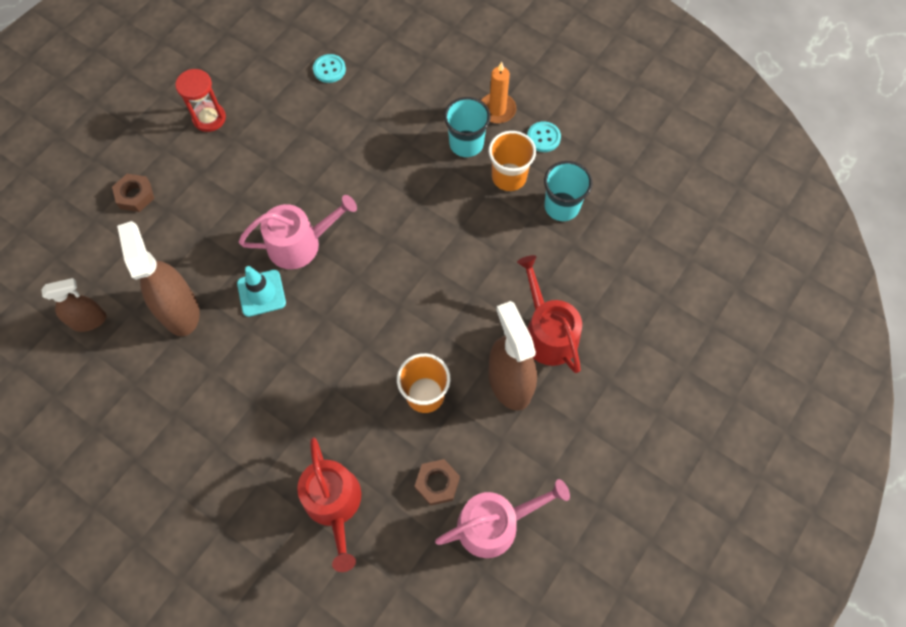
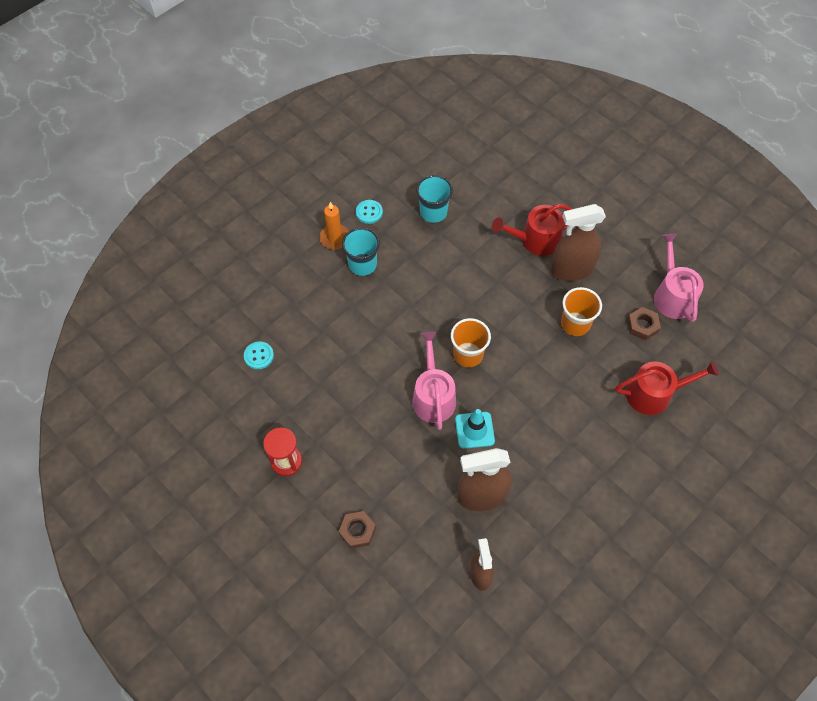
camera: 80 degrees left, 5 degrees down
orange cup [489,131,536,191] -> orange cup moved to [451,318,491,367]

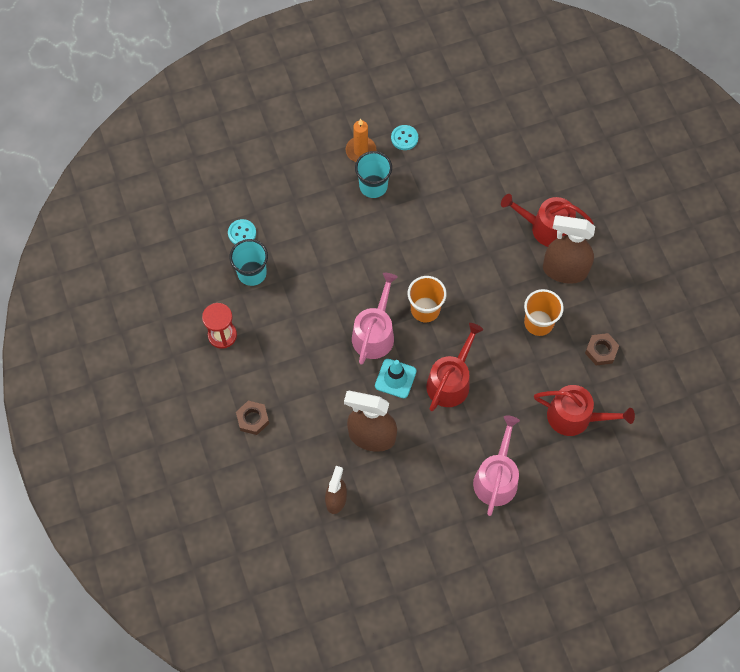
camera: 25 degrees right, 5 degrees up
turquoise cup [416,175,453,223] -> turquoise cup moved to [229,239,268,286]
pink watering can [654,233,704,322] -> pink watering can moved to [473,416,520,516]
none -> red watering can [426,323,483,411]

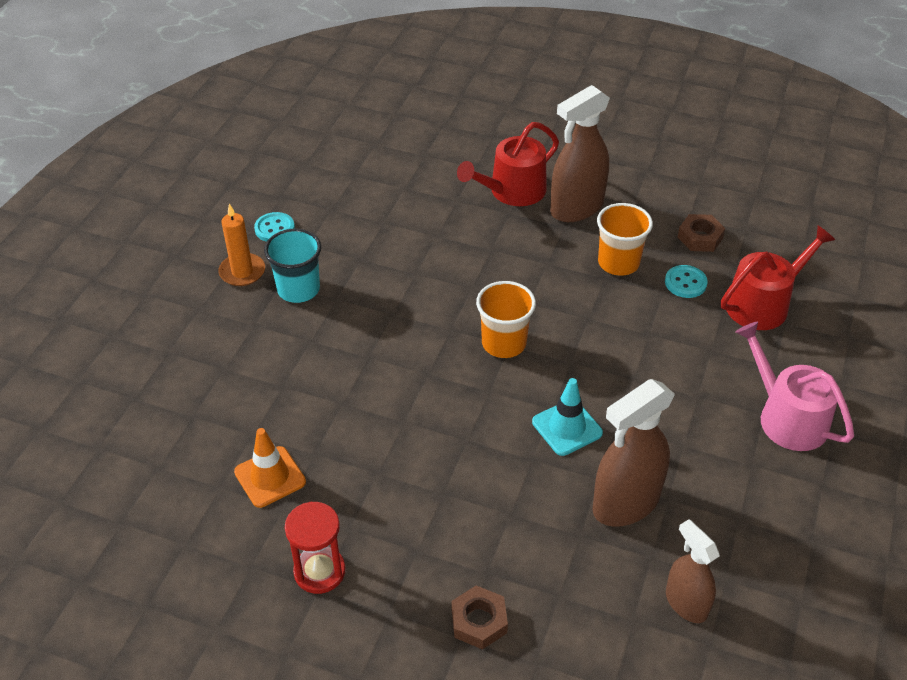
camera: 50 degrees left, 20 degrees down
turquoise button [228,219,256,244] -> turquoise button moved to [665,265,708,298]
turquoise cup [229,239,268,286] -> orange traffic cone [234,428,306,508]
pink watering can [352,273,398,365] -> none
red watering can [426,323,483,411] -> none

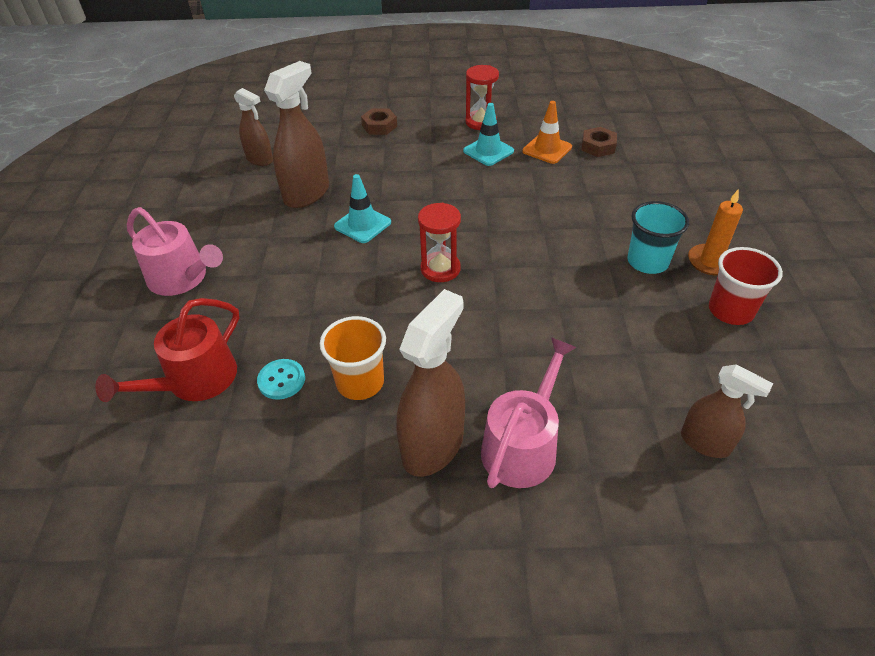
camera: 160 degrees right, 0 degrees up
turquoise button [254,212,295,242] -> red cup [709,247,783,325]
red watering can [457,122,559,206] -> pink watering can [481,337,577,488]
orange cup [476,281,536,358] -> red hourglass [418,203,461,282]
brown nut [678,214,725,252] -> brown nut moved to [581,127,617,157]
none -> turquoise traffic cone [463,103,514,166]
none -> brown spray bottle [681,364,773,458]

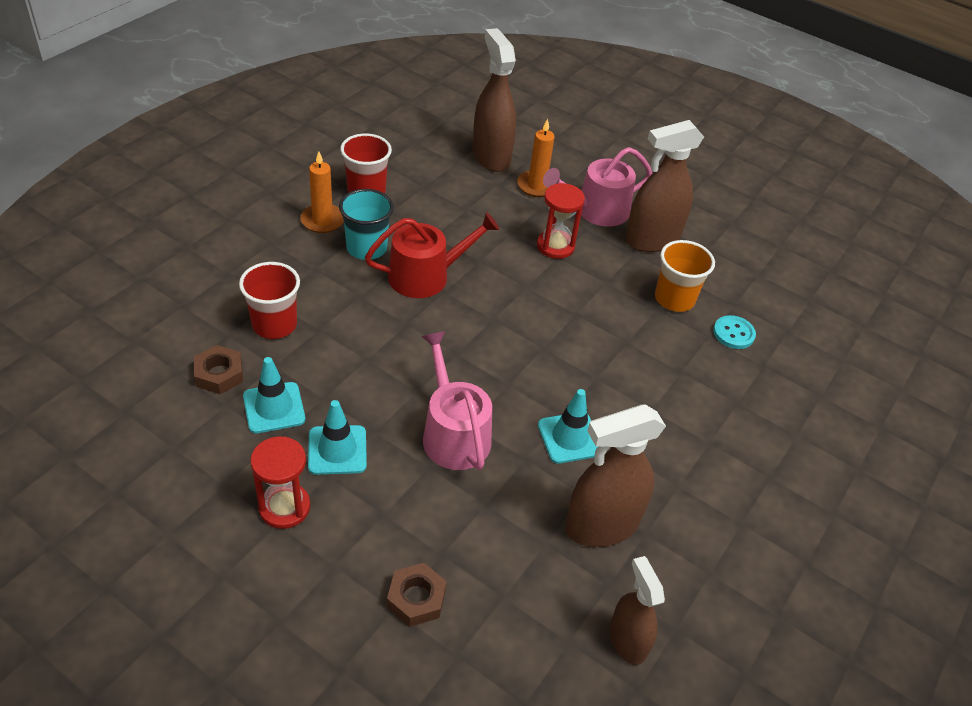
camera: 150 degrees left, 0 degrees up
red watering can [95,298,239,402] -> red watering can moved to [365,212,500,298]
pink watering can [127,207,223,296] -> pink watering can moved to [421,331,492,470]
red hourglass [418,203,461,282] -> red hourglass moved to [537,183,585,259]
orange traffic cone [523,101,572,164] -> turquoise traffic cone [243,357,305,433]
brown spray bottle [681,364,773,458] -> brown spray bottle [472,28,516,172], size x1.63
none -> red cup [239,262,300,339]
none -> orange candle [517,119,555,197]

